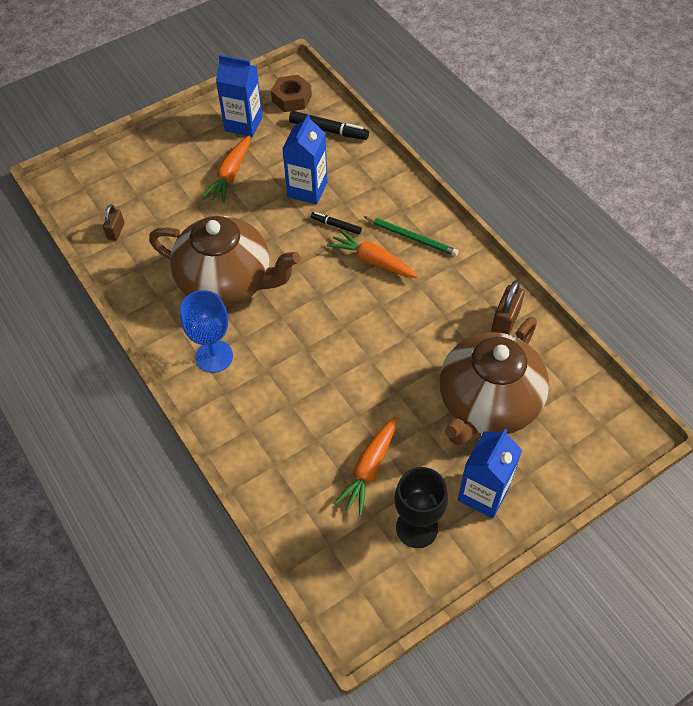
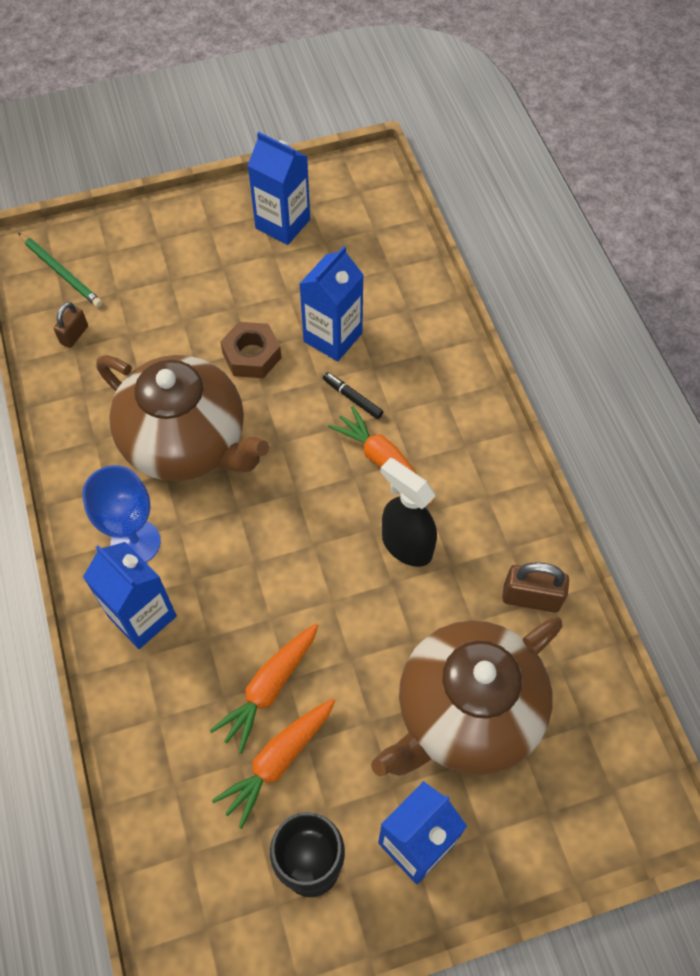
camera: 15 degrees right, 5 degrees up
orange carrot [202,136,250,203] -> orange carrot moved to [210,623,318,754]
brown nut [271,75,312,112] -> brown nut moved to [220,322,281,378]
black marker [289,111,369,140] -> none
green pencil [363,216,458,256] -> green pencil moved to [18,233,102,307]
brown padlock [491,280,525,335] -> brown padlock turned 60 degrees clockwise [502,562,569,612]
none -> blue carton [83,542,177,649]
none -> black spray bottle [380,458,437,567]

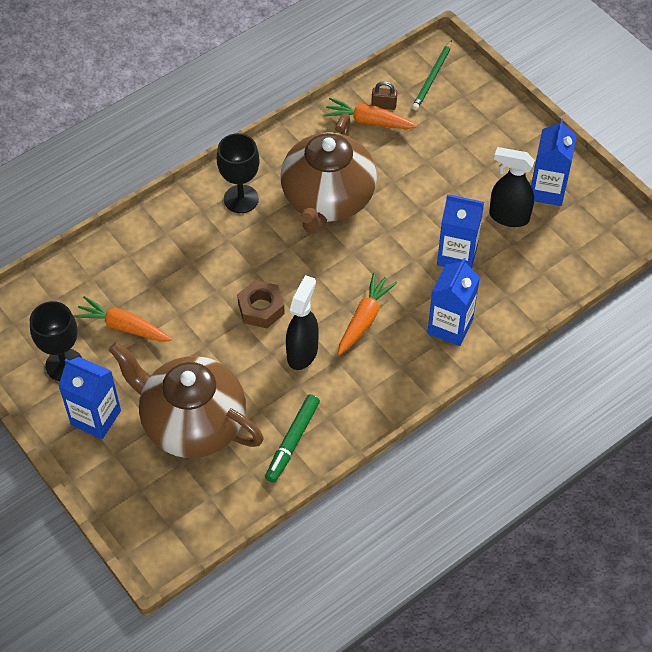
camera: 70 degrees right, 5 degrees down
blue goblet [82,465,161,562] -> black goblet [217,133,260,213]
blue carton [83,542,177,649] -> blue carton moved to [427,258,480,346]
orange carrot [210,623,318,754] -> orange carrot moved to [323,98,417,129]
brown nut [220,322,281,378] -> brown nut moved to [237,280,285,328]
black marker [323,372,383,419] -> none
brown padlock [502,562,569,612] -> green marker [265,394,320,483]
none -> black spray bottle [489,147,535,227]

